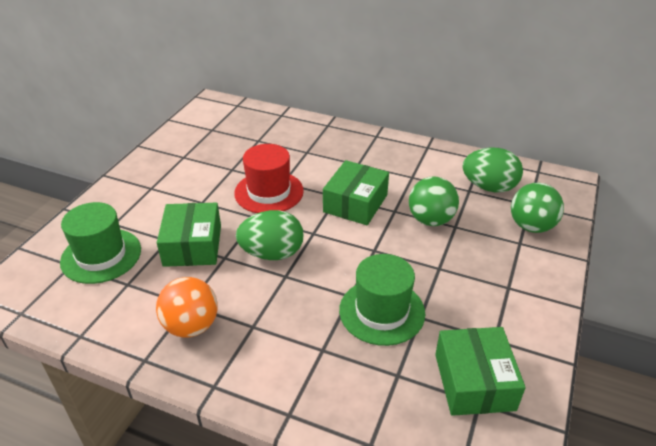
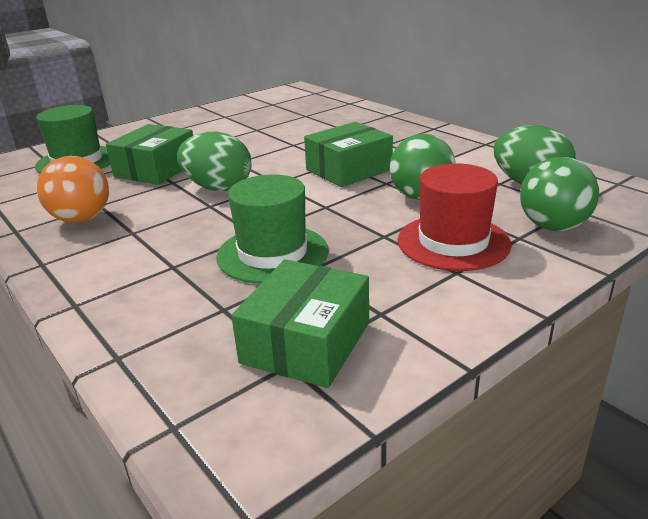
camera: 30 degrees right, 10 degrees down
red hat [234,144,304,213] -> red hat moved to [398,163,512,271]

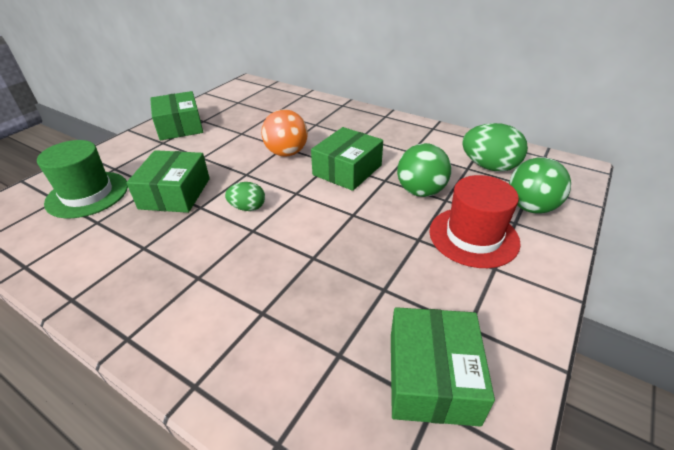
camera: 20 degrees left, 10 degrees up
orange ball [37,156,109,223] -> orange ball moved to [261,109,308,157]
green egg [177,132,251,191] -> green egg [225,182,265,211], size x0.57
green hat [216,174,329,284] -> none
none -> green box [150,91,203,140]

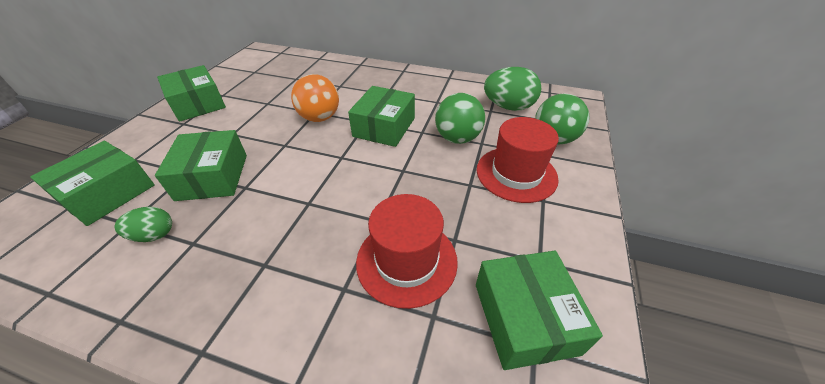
camera: 15 degrees left, 5 degrees up
green hat [37,140,128,218] -> green box [30,141,155,226]
green egg [225,182,265,211] -> green egg moved to [114,207,172,242]
none -> red hat [356,194,458,309]

